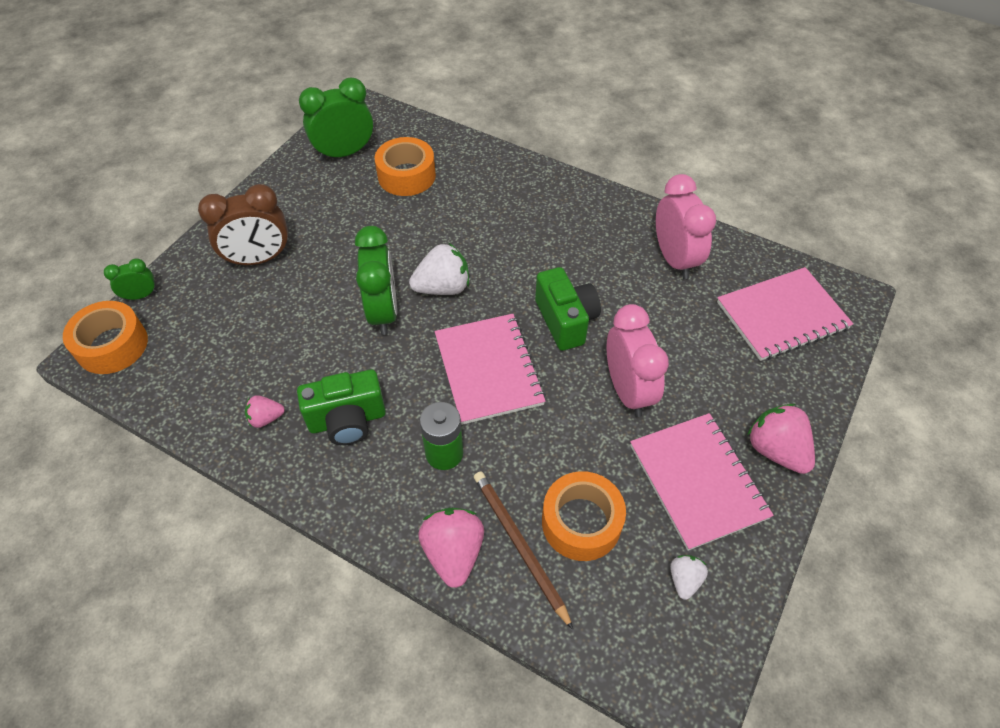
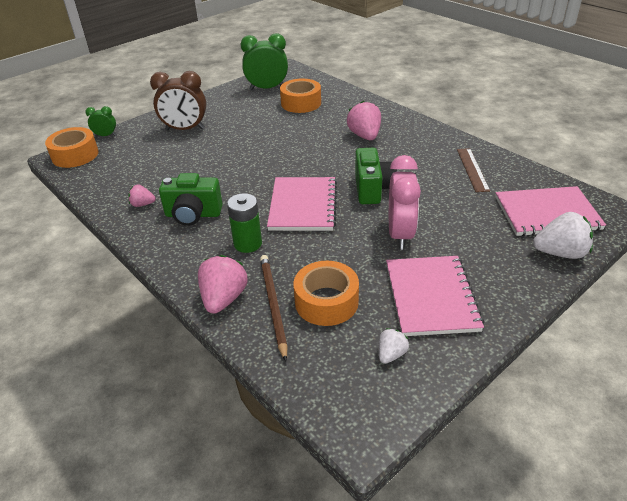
camera: 20 degrees right, 15 degrees down
green clock [355,226,397,335] -> none
white strawberry [409,243,469,295] -> white strawberry moved to [533,212,593,259]
pink clock [656,174,716,279] -> brown ruler [457,148,490,192]
pink strawberry [747,404,815,474] -> pink strawberry moved to [347,101,381,140]

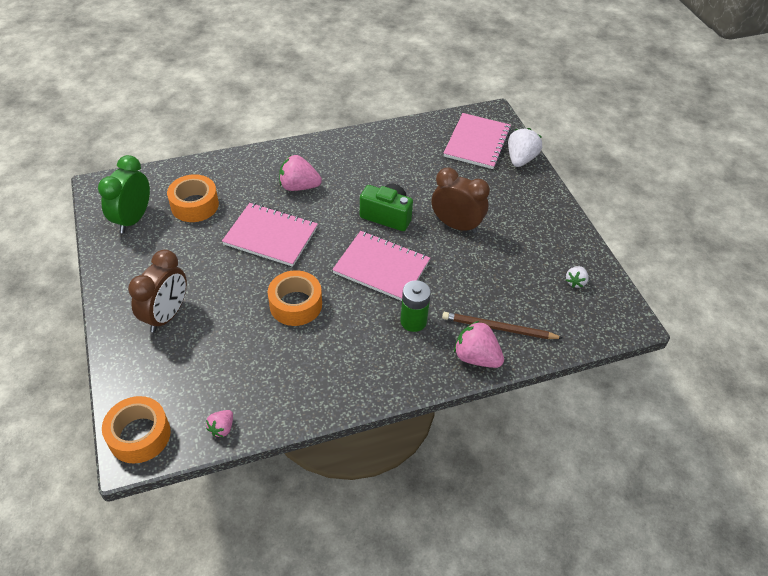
camera: 70 degrees left, 10 degrees up
green clock [85,106,116,137] -> none
pink strawberry [128,184,156,207] -> pink strawberry moved to [206,410,233,437]
green camera [159,173,223,226] -> none
orange tape [293,261,359,326] -> orange tape moved to [268,270,322,326]
white strawberry [379,328,409,364] -> white strawberry turned 120 degrees counterclockwise [566,266,588,288]
pink notebook [386,256,484,336] -> pink notebook moved to [222,203,318,267]
pink clock [389,155,421,250] -> brown clock [432,168,490,234]
brown ruler [457,148,490,192] -> none

